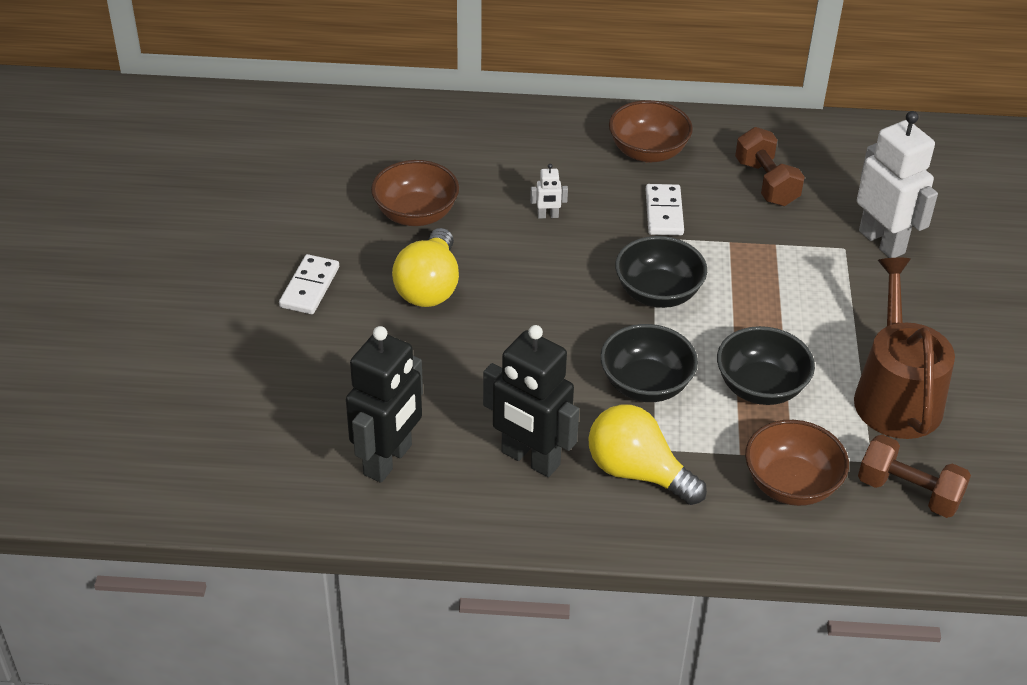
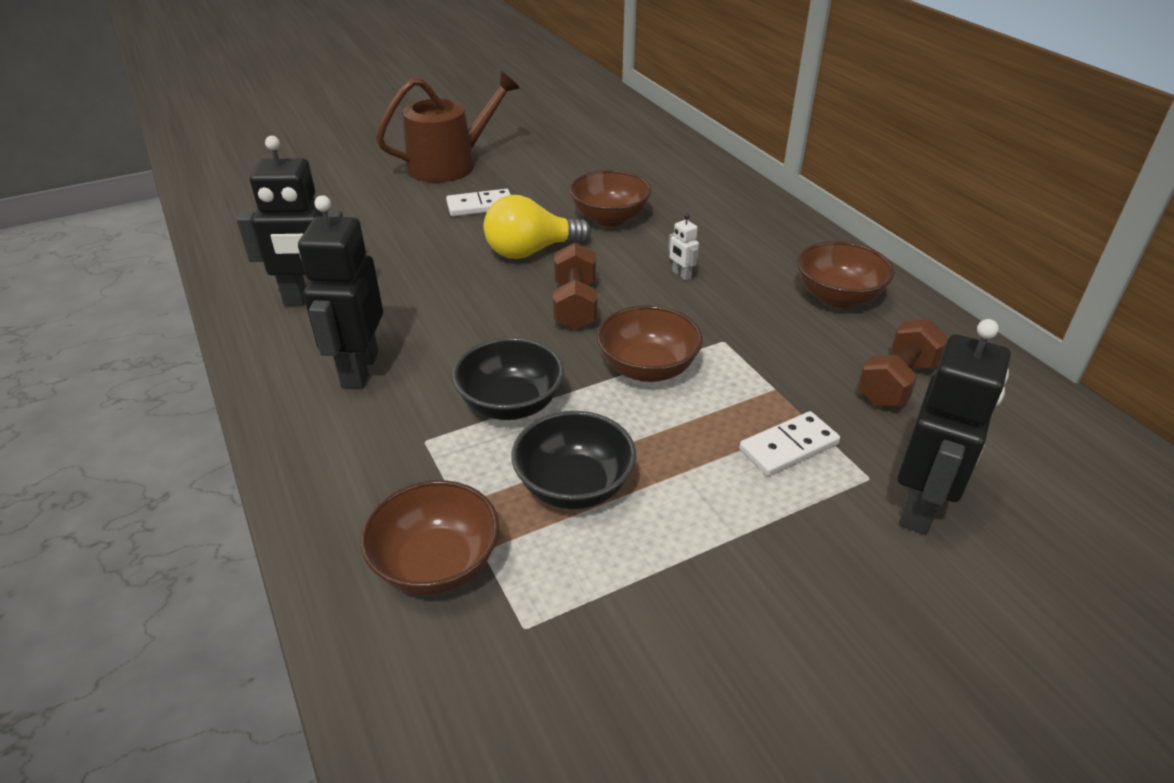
camera: 60 degrees right, 5 degrees down
yellow light bulb [588,404,707,505] -> none
black bowl [615,236,707,308] -> brown bowl [597,305,703,382]
white domino [646,184,684,235] -> white domino moved to [739,411,840,476]
brown watering can [854,258,955,439] -> brown watering can moved to [376,71,520,183]
white robot [857,111,938,258] -> black robot [898,319,1011,535]
brown dumbbell [858,435,971,518] -> brown dumbbell moved to [553,243,597,330]

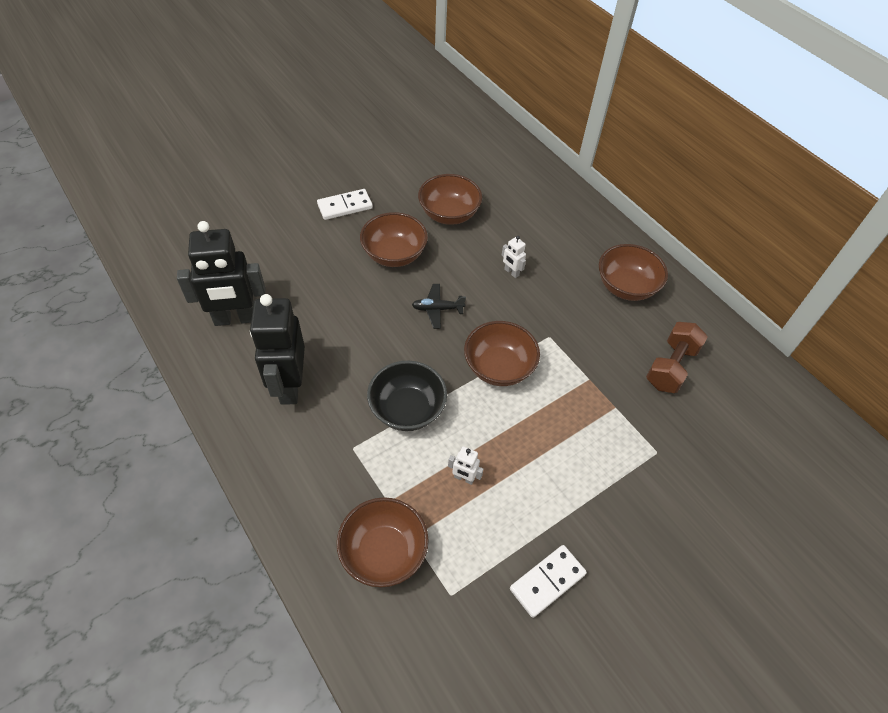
camera: 10 degrees left, 15 degrees up
brown watering can [376,71,520,183] -> none
yellow light bulb [484,195,591,259] -> brown bowl [360,212,428,267]
black bowl [512,411,636,509] -> white robot [448,447,483,485]
brown dumbbell [553,243,597,330] -> black plane [412,284,466,329]
white domino [739,411,840,476] -> white domino moved to [510,545,587,618]
black robot [898,319,1011,535] -> none

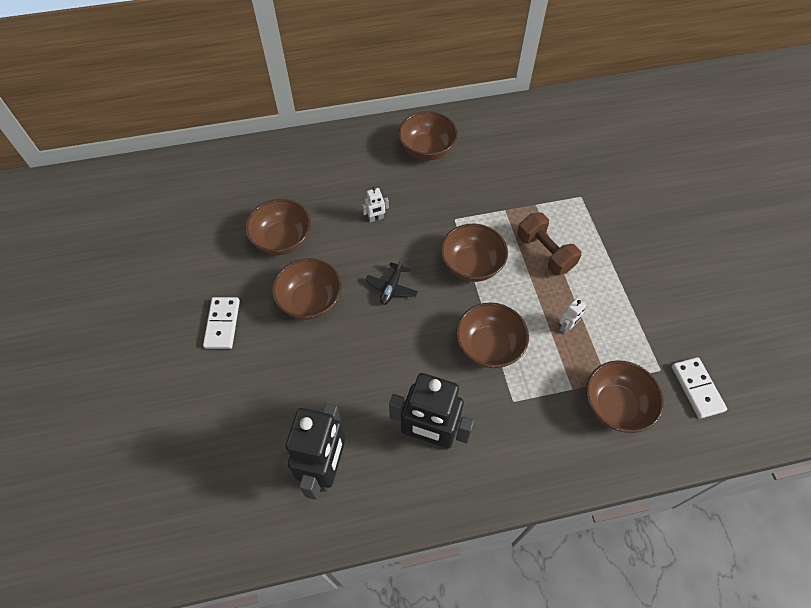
camera: 65 degrees left, 5 degrees up
black bowl [367,360,447,431] -> brown bowl [456,302,529,368]
white domino [510,545,587,618] -> white domino moved to [672,357,727,419]
brown dumbbell [646,322,707,393] -> brown dumbbell moved to [517,212,581,275]

